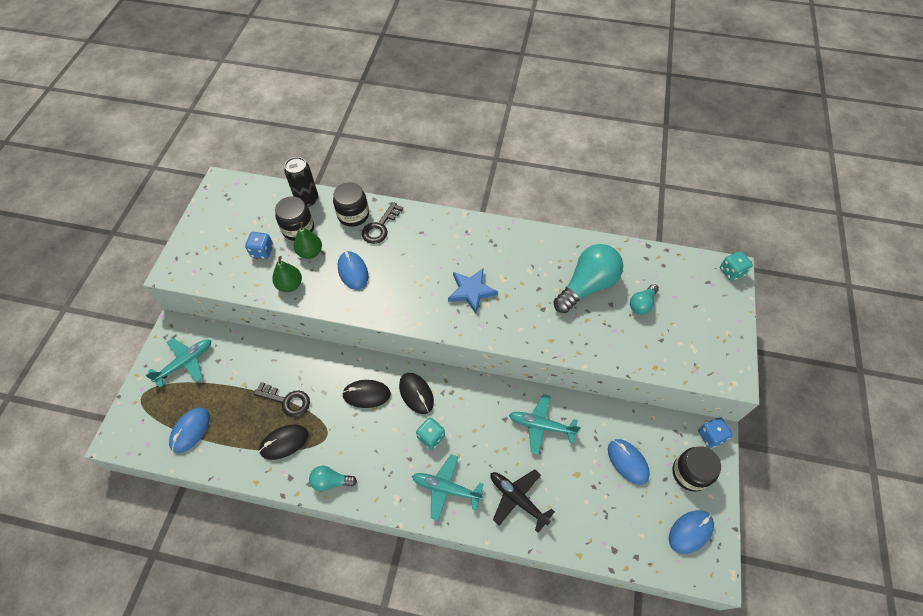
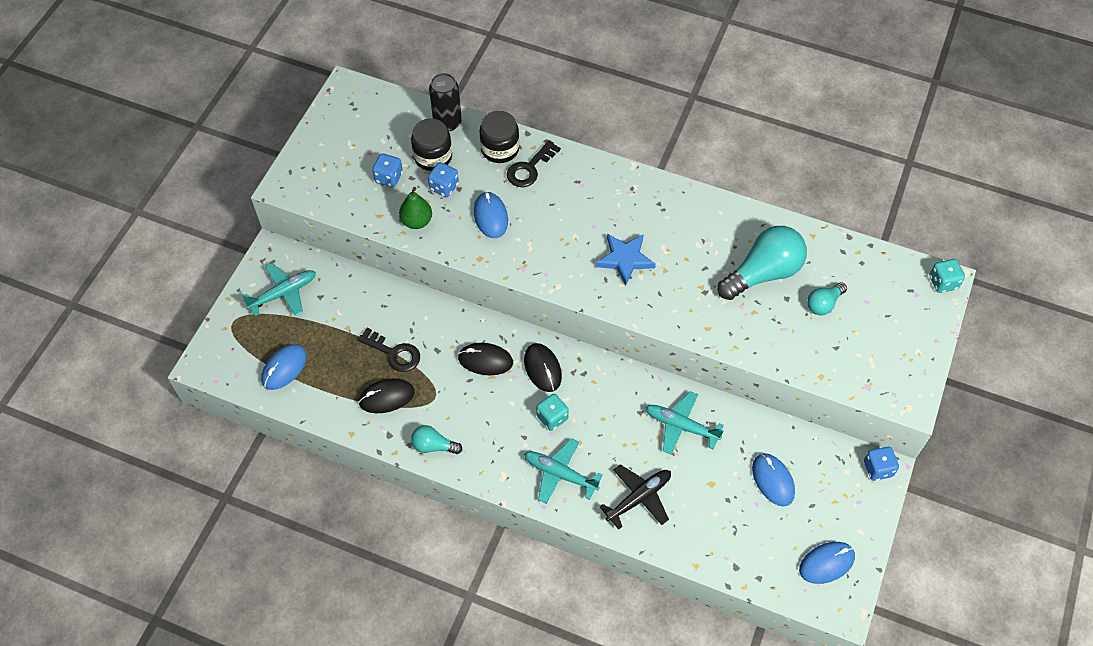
camera: 10 degrees right, 0 degrees up
green pear [294,222,322,259] -> blue dice [428,162,459,197]
black plane [490,469,555,533] -> black plane turned 90 degrees clockwise [599,464,671,530]
black jar [672,446,721,492] -> none

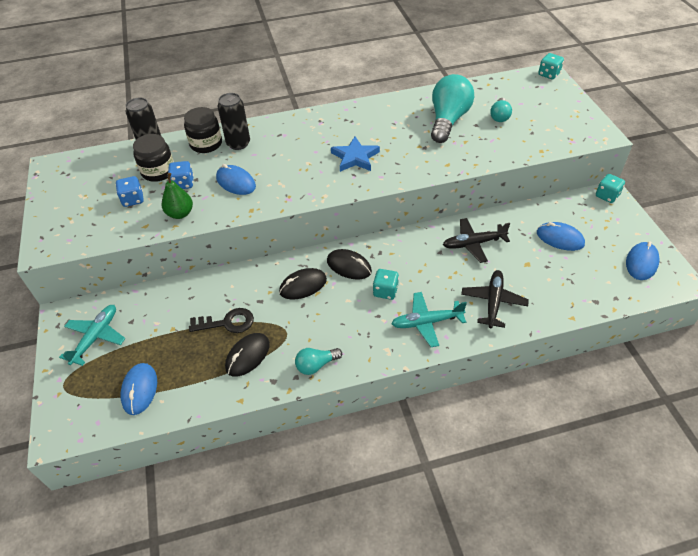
camera: 35 degrees left, 10 degrees down
black key [507,140,561,187] -> black can [218,93,250,150]
turquoise plane [645,391,724,455] -> black plane [443,218,510,263]
blue dice [864,447,899,481] -> turquoise dice [596,174,625,203]

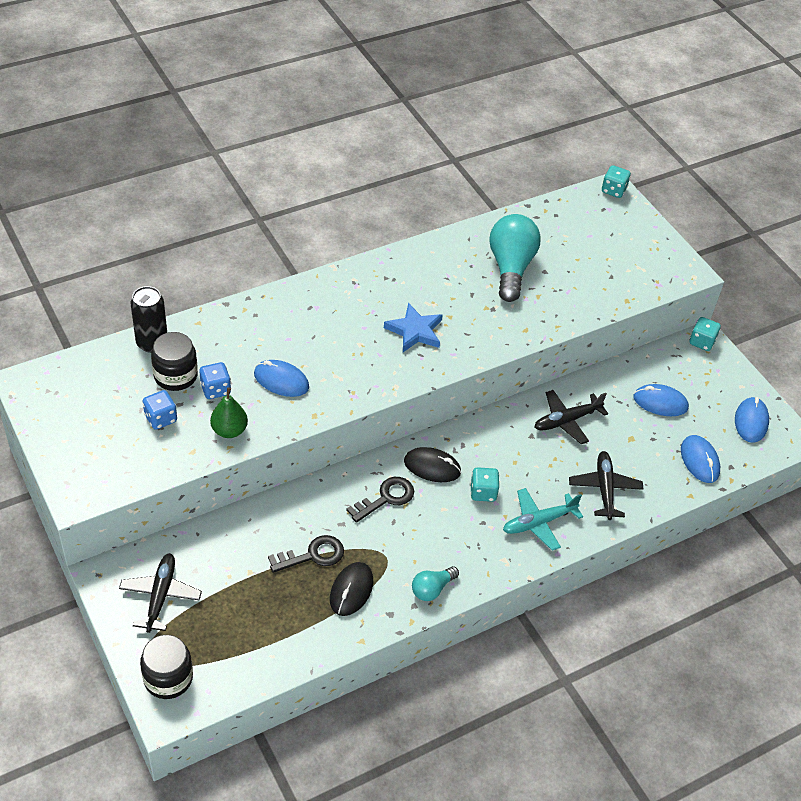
camera: 20 degrees left, 0 degrees up
turquoise plane [59,305,125,366] -> black plane [119,553,202,633]
blue mouse [120,363,157,415] -> blue mouse moved to [681,435,720,483]
black jar [184,107,222,153] -> black jar moved to [140,635,193,699]
black can [218,93,250,150] -> none
black mouse [279,268,327,300] -> black key [346,477,414,523]
turquoise light bulb [490,98,512,122] -> none

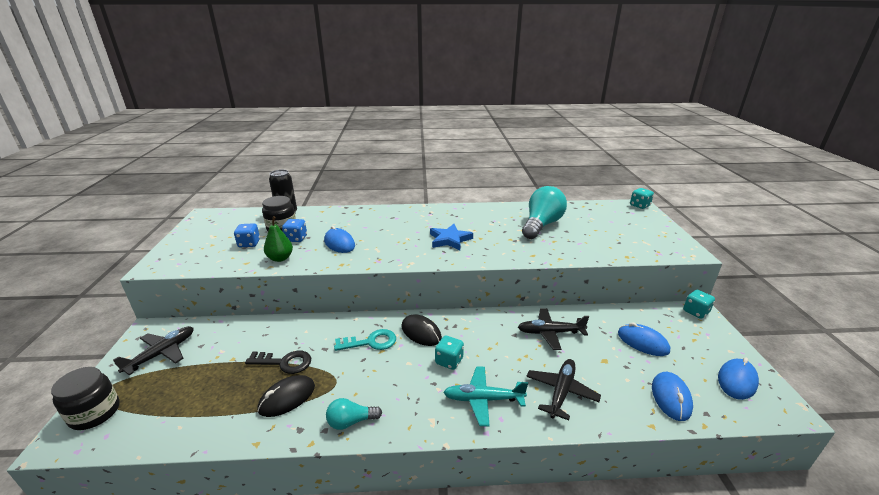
camera: 30 degrees right, 20 degrees down
black key [346,477,414,523] -> turquoise key [334,329,396,351]

